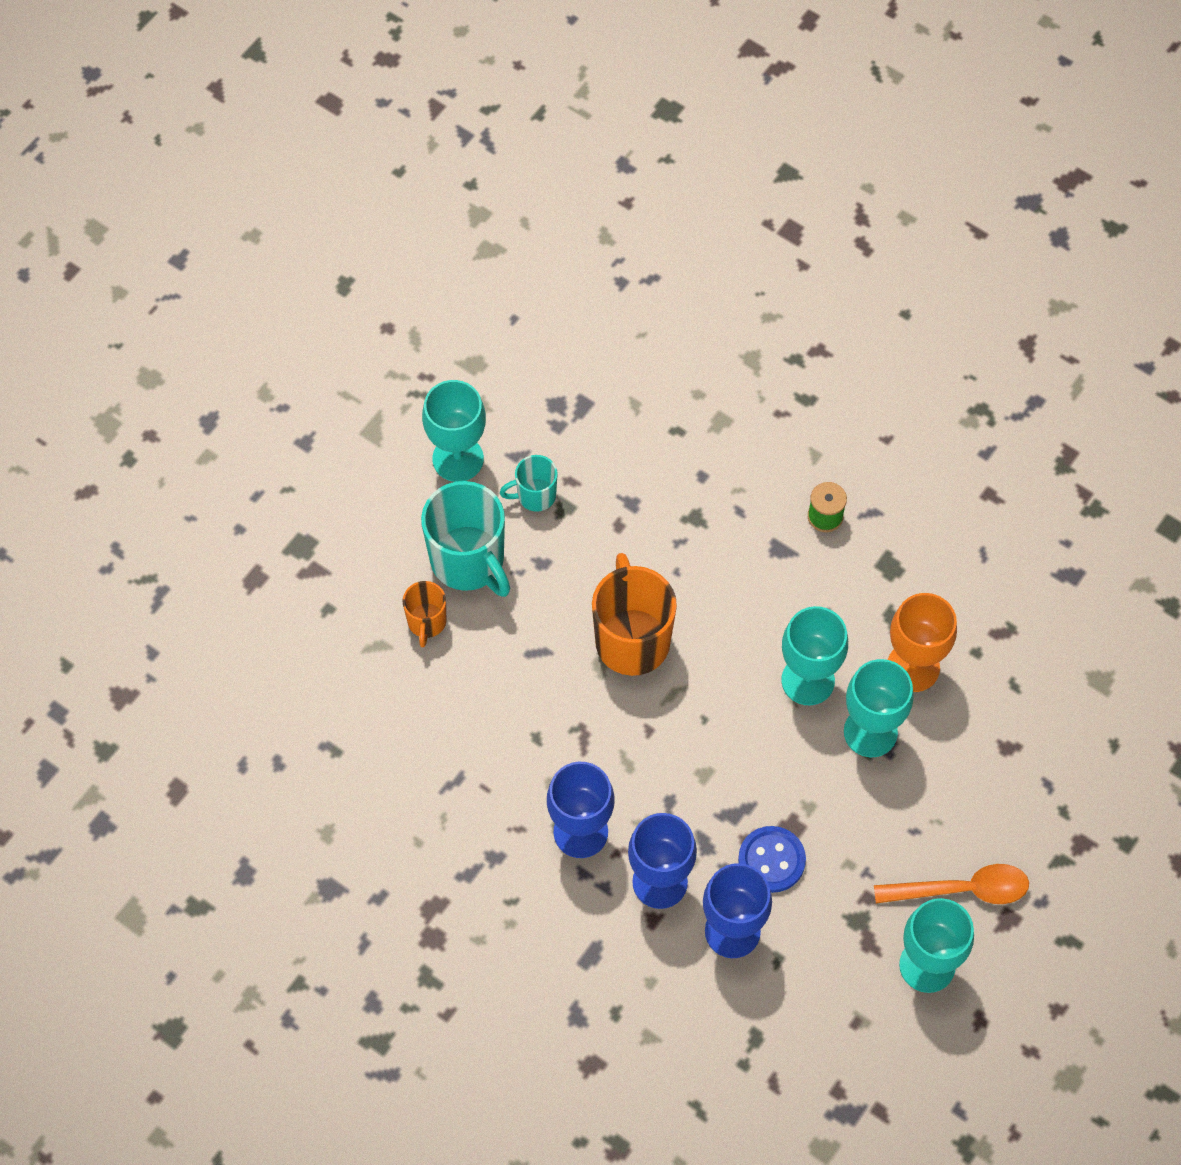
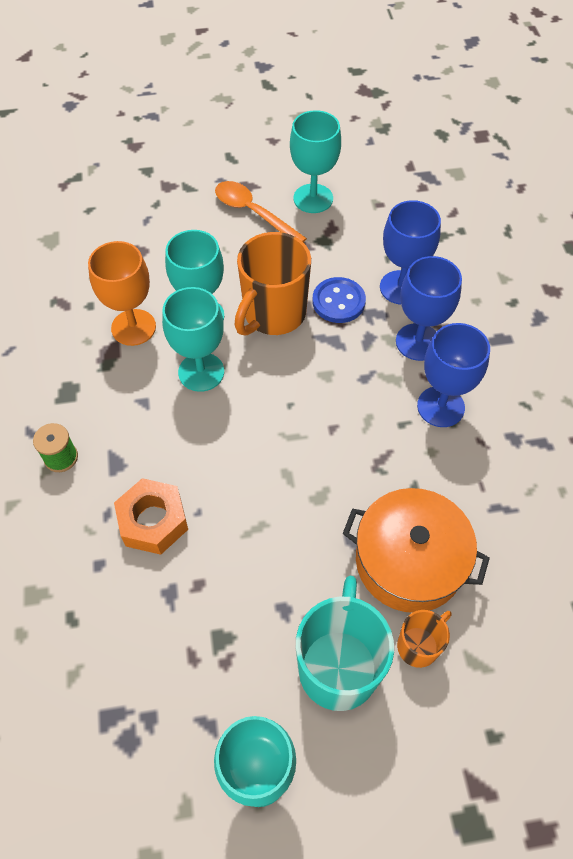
camera: 135 degrees left, 5 degrees down
turquoise mug [500,455,558,512] -> none
orange mug [592,553,677,676] -> orange mug moved to [234,232,311,336]
none -> orange nut [114,478,188,555]
none -> orange pot [343,488,490,613]

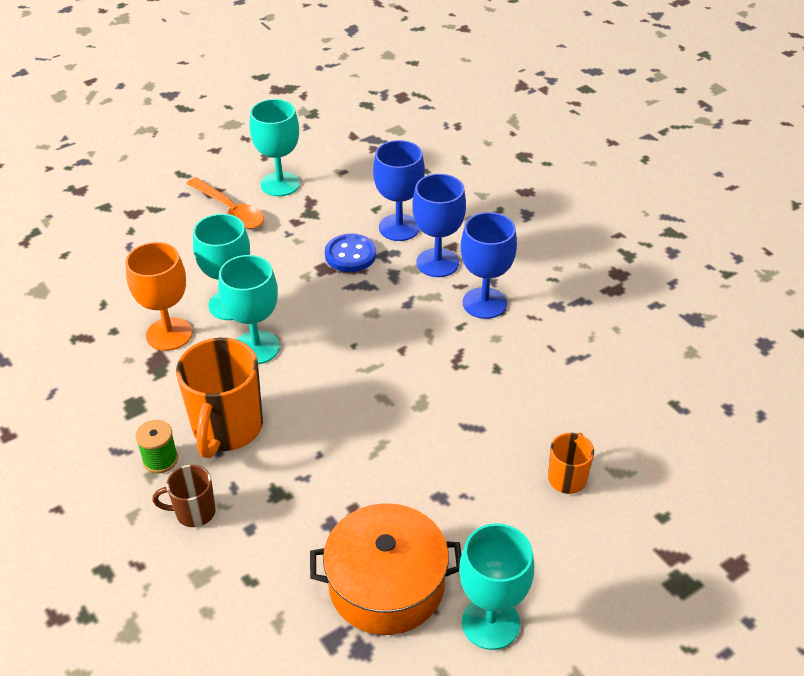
camera: 25 degrees left, 15 degrees down
orange nut [114,478,188,555] -> none
orange spoon [215,181,307,243] -> orange spoon turned 150 degrees counterclockwise [186,177,264,229]
orange mug [234,232,311,336] -> orange mug moved to [176,338,263,458]
turquoise mug [296,576,394,711] -> none
orange pot [343,488,490,613] -> orange pot moved to [310,503,461,635]
none -> brown mug [152,465,216,527]

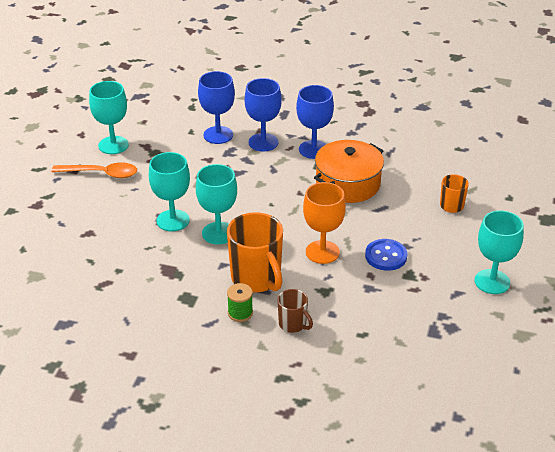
camera: 40 degrees left, 5 degrees down
orange goblet [126,242,192,351] -> orange goblet moved to [303,182,346,264]
brown mug [152,465,216,527] -> brown mug turned 90 degrees counterclockwise [278,289,313,333]
orange pot [310,503,461,635] -> orange pot moved to [314,140,384,203]
blue button [325,234,376,272] -> blue button moved to [365,239,407,271]

